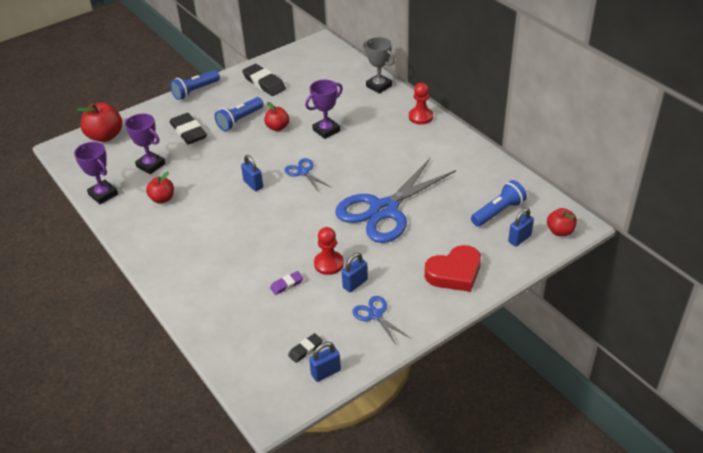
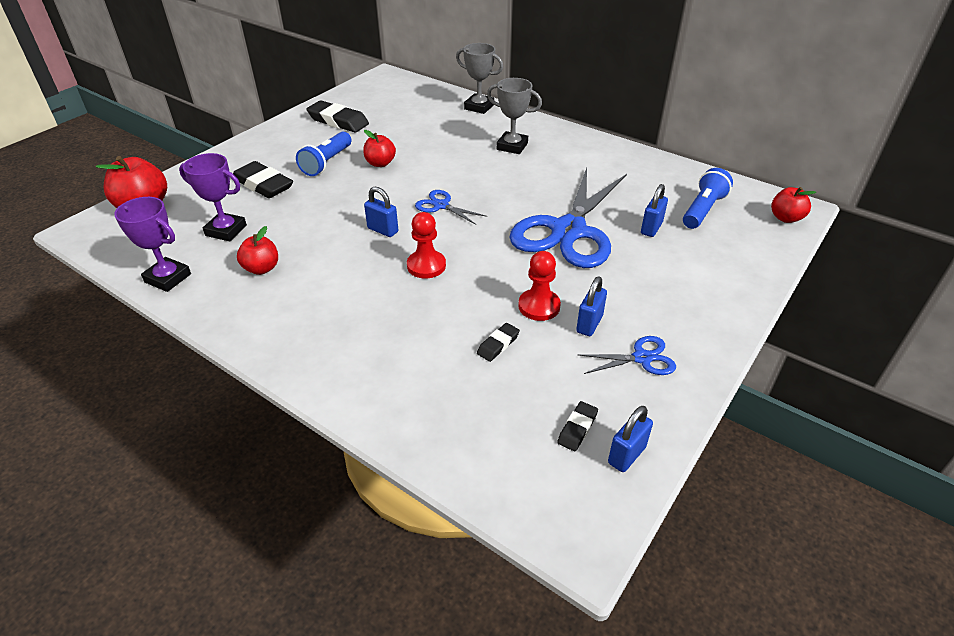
camera: 20 degrees left, 0 degrees up
blue flashlight [170,70,220,100] -> none
purple eraser [270,271,303,295] -> black eraser [477,323,520,362]
purple trophy [305,80,343,139] -> none
blue scissors [352,296,410,346] -> blue scissors turned 135 degrees clockwise [578,336,676,375]
red pawn [409,83,433,125] -> red pawn moved to [407,212,446,279]
red heart [425,245,481,292] -> none
blue padlock [508,208,534,247] -> blue padlock moved to [641,184,668,237]
none -> grey trophy [487,78,542,154]

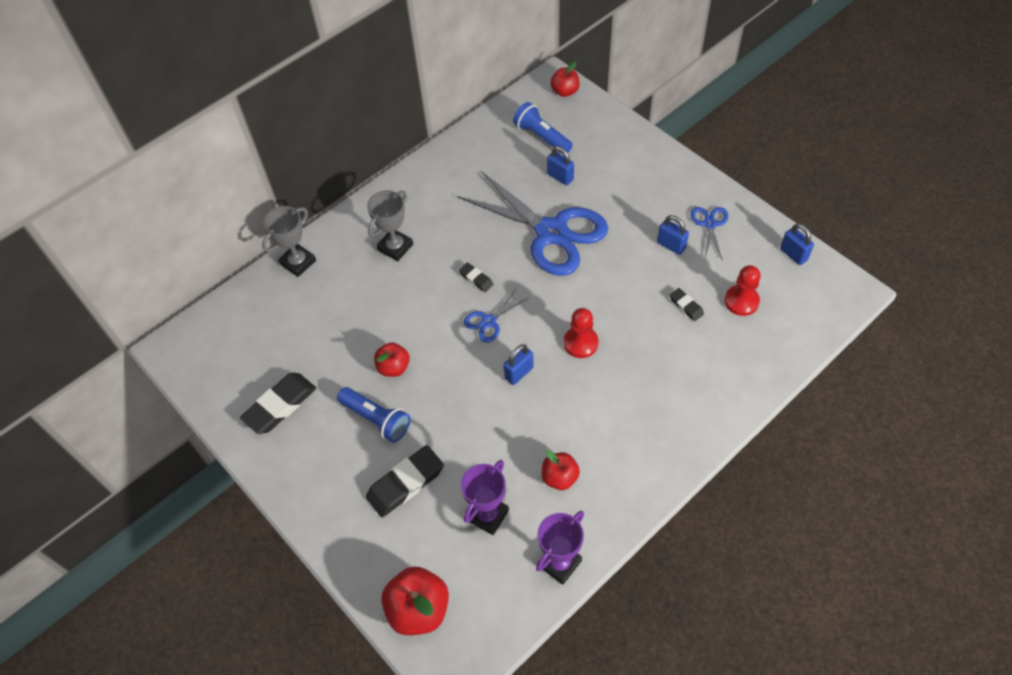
camera: 75 degrees left, 15 degrees up
red pawn [518,251,561,321] -> red pawn moved to [724,265,761,316]
black eraser [557,401,598,451] -> black eraser moved to [459,263,494,292]

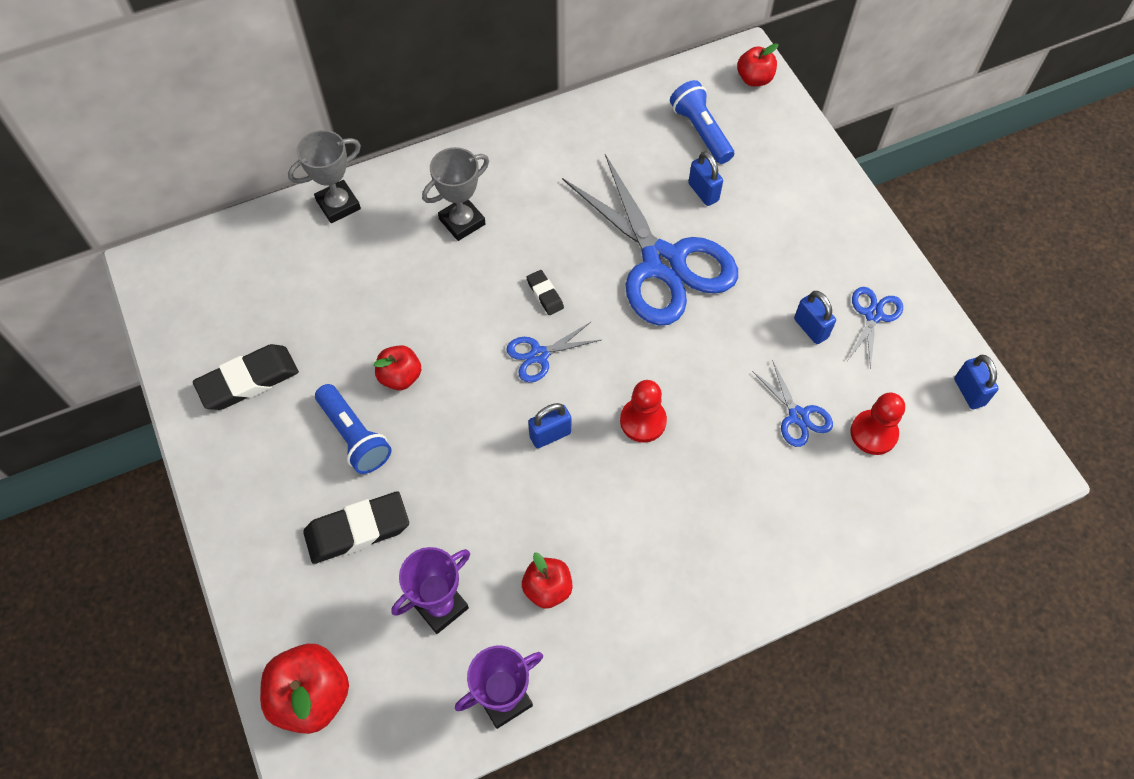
camera: 15 degrees right, 5 degrees up
black eraser [670,288,704,321] -> blue scissors [752,360,833,447]

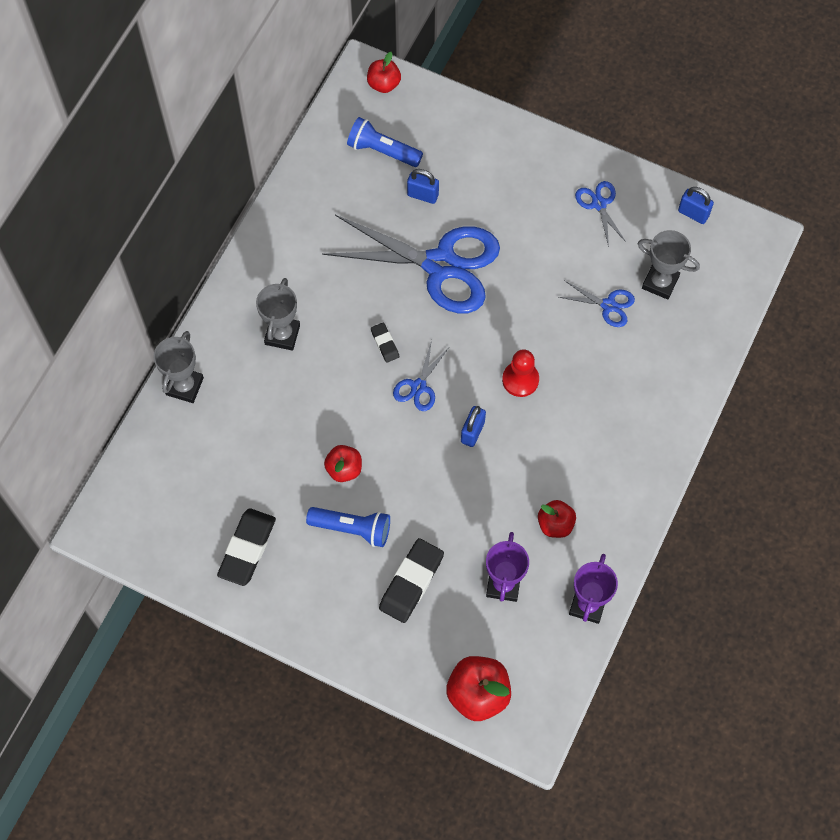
camera: 40 degrees left, 5 degrees up
black eraser [526,270,564,315] -> black eraser turned 45 degrees clockwise [371,323,399,363]
blue padlock [794,291,836,344] -> none
red pawn [850,392,905,455] -> grey trophy [638,230,700,300]

